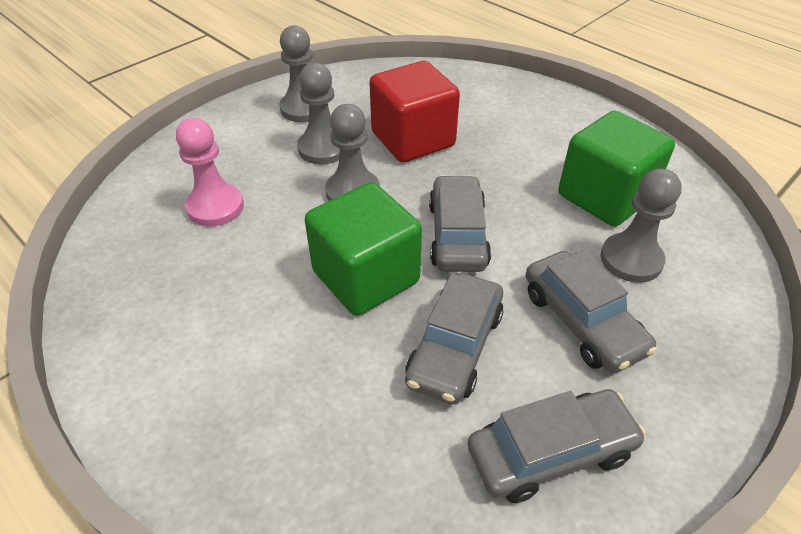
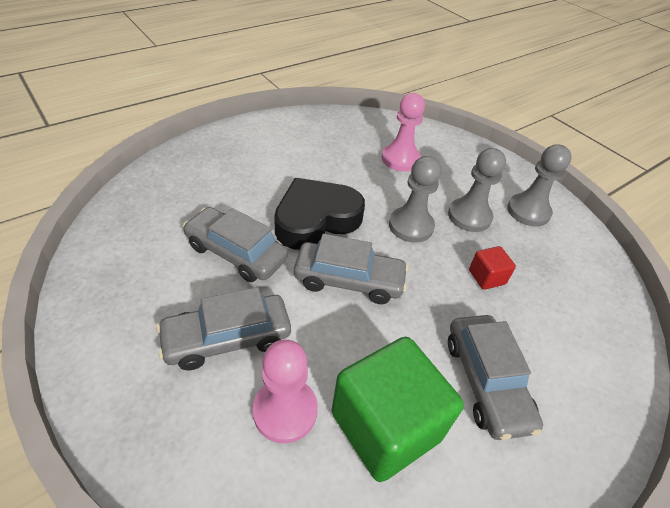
camera: 95 degrees right, 0 degrees up
green cube [305,182,422,316] -> black heart [274,178,365,250]
red cube [369,61,460,162] -> red cube [469,246,516,290], size x0.45
grey car [468,389,646,503] -> grey car moved to [448,315,543,440]
grey pawn [600,169,682,283] -> pink pawn [253,340,318,443]

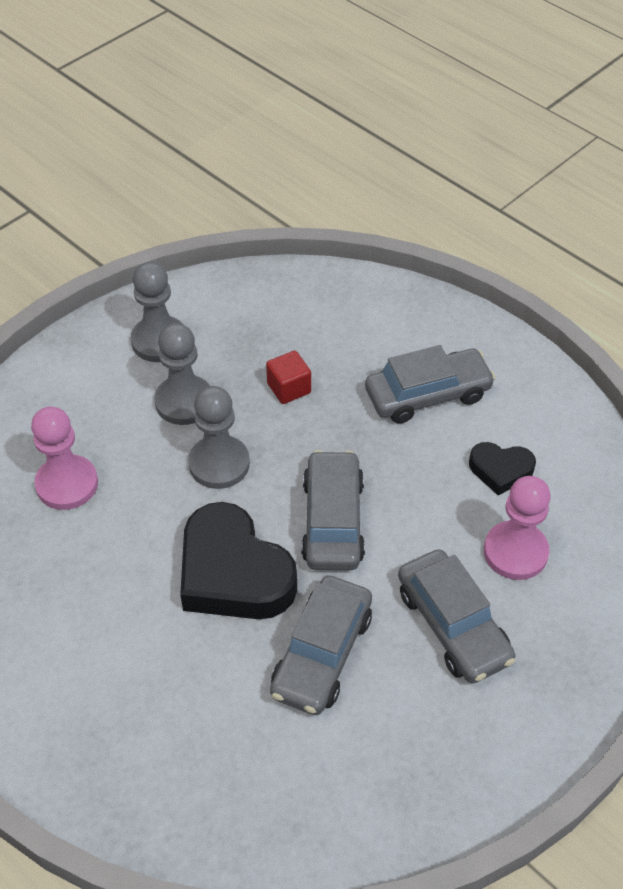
camera: 95 degrees left, 5 degrees up
green cube [332,337,464,482] -> black heart [469,442,536,496]

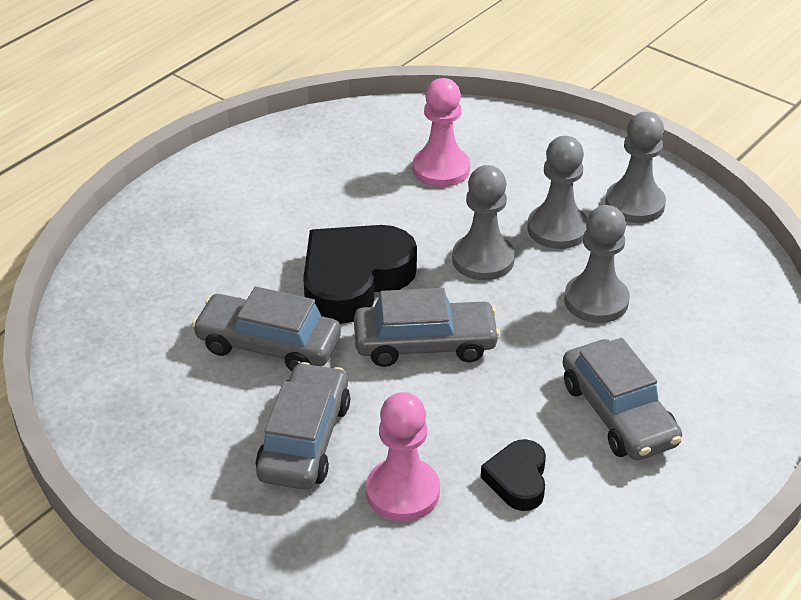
camera: 85 degrees right, 10 degrees down
red cube [266,351,311,404] -> grey pawn [564,205,630,323]
grey car [398,549,516,683] -> grey car turned 135 degrees clockwise [255,362,350,490]

